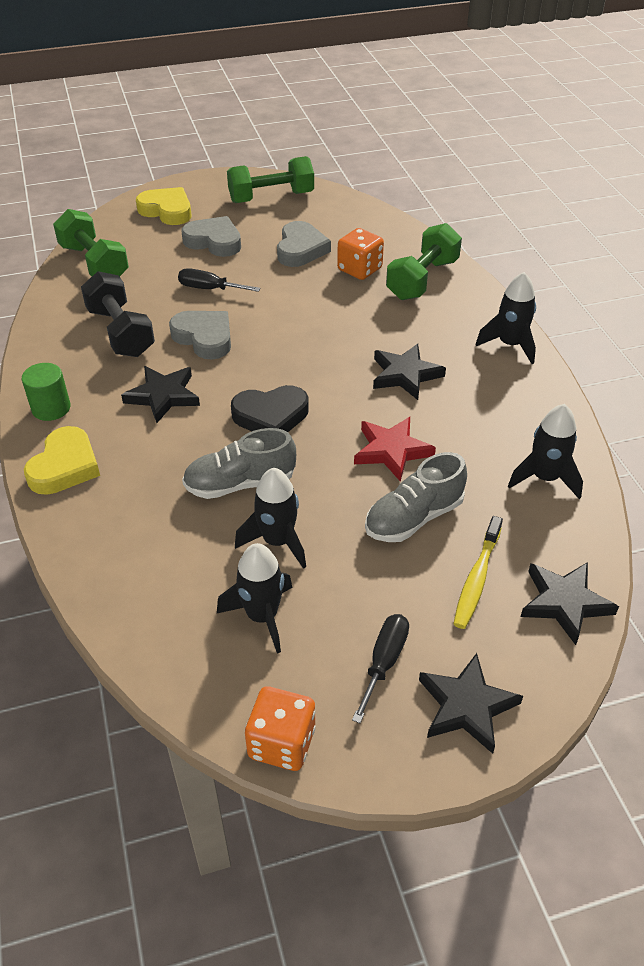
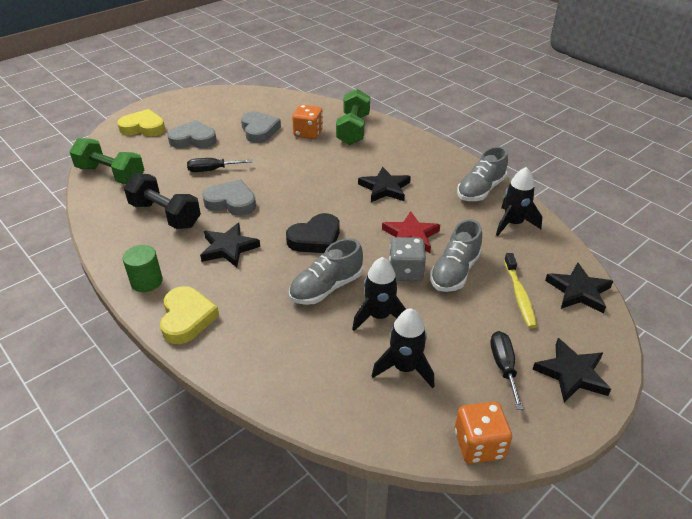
camera: 25 degrees left, 5 degrees down
green dumbbell [227,156,314,203] -> none
black rocket [475,272,536,364] -> none
none -> grey dice [389,237,426,282]
none -> grey shoe [457,146,508,201]

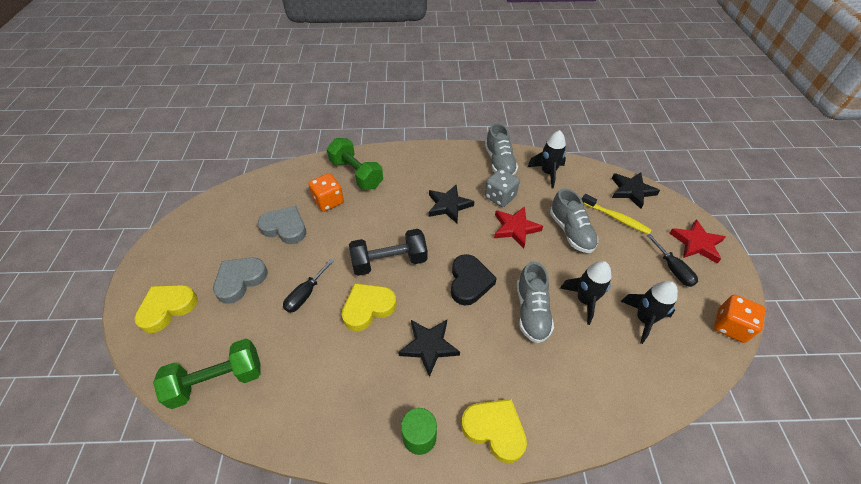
camera: 50 degrees left, 10 degrees up
black dumbbell [124,173,201,229] -> black dumbbell moved to [349,229,427,276]
grey heart [202,179,256,216] -> yellow heart [341,283,397,331]
grey dice [389,237,426,282] -> grey dice moved to [485,169,520,207]
black screwdriver [490,331,523,410] -> black screwdriver turned 150 degrees counterclockwise [647,234,698,287]
black star [532,338,611,402] -> red star [669,219,726,263]

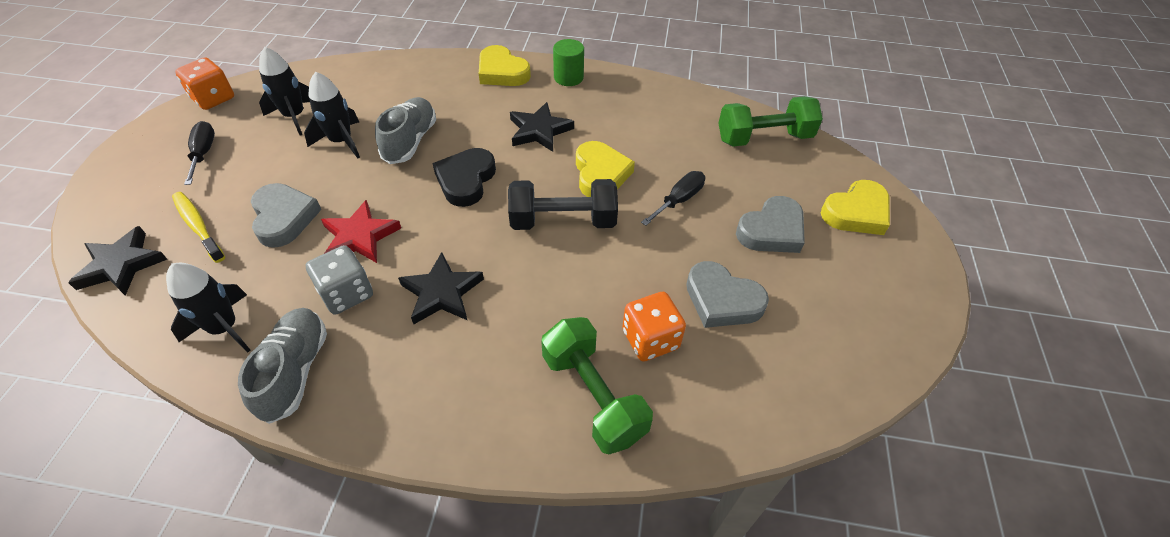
camera: 170 degrees left, 0 degrees up
yellow heart [341,283,397,331] -> yellow heart turned 75 degrees counterclockwise [576,141,635,197]
grey shoe [550,188,598,253] -> grey heart [251,183,321,248]
red star [669,219,726,263] -> none

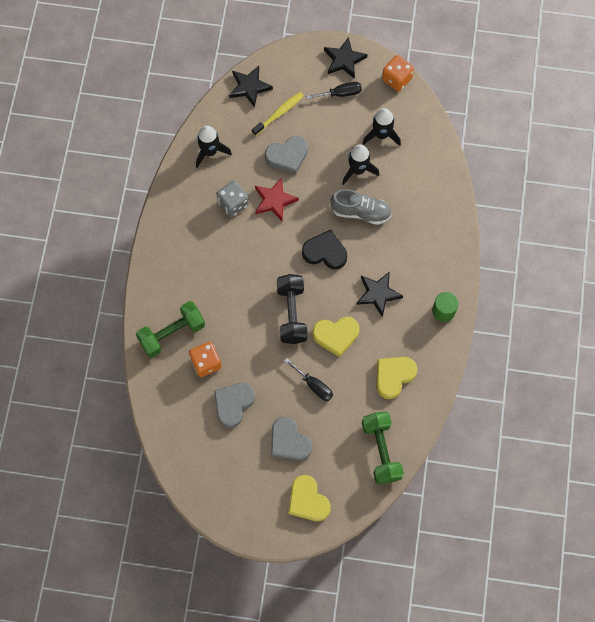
camera: 90 degrees right, 20 degrees up
grey shoe [238,308,327,424] -> none
black star [398,252,484,324] -> black star moved to [324,37,367,79]
yellow heart [479,45,531,86] -> yellow heart moved to [376,357,417,399]

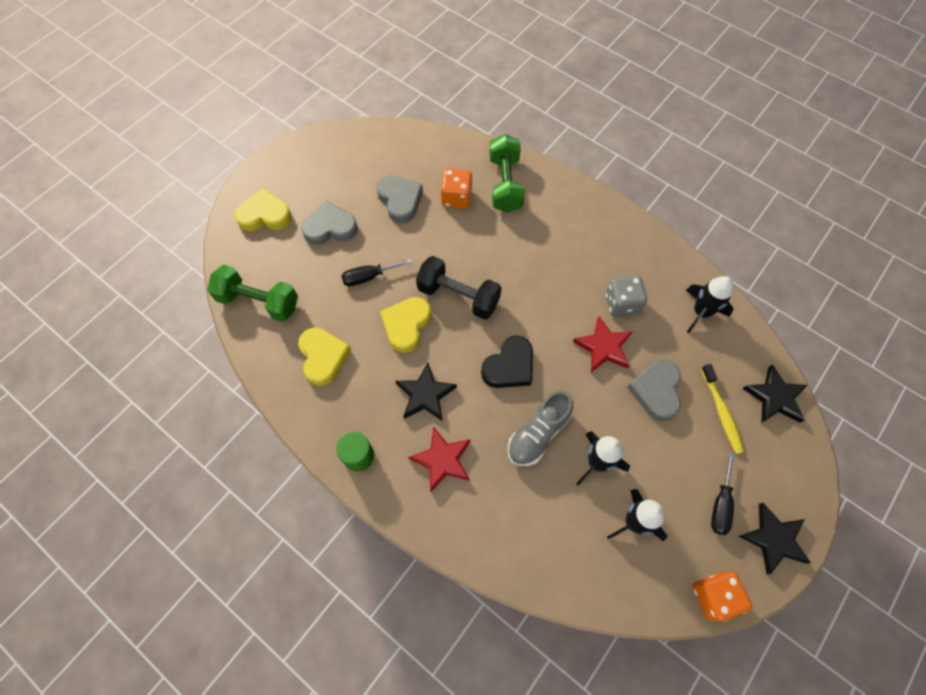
camera: 120 degrees right, 5 degrees down
none -> red star [408,426,471,492]

